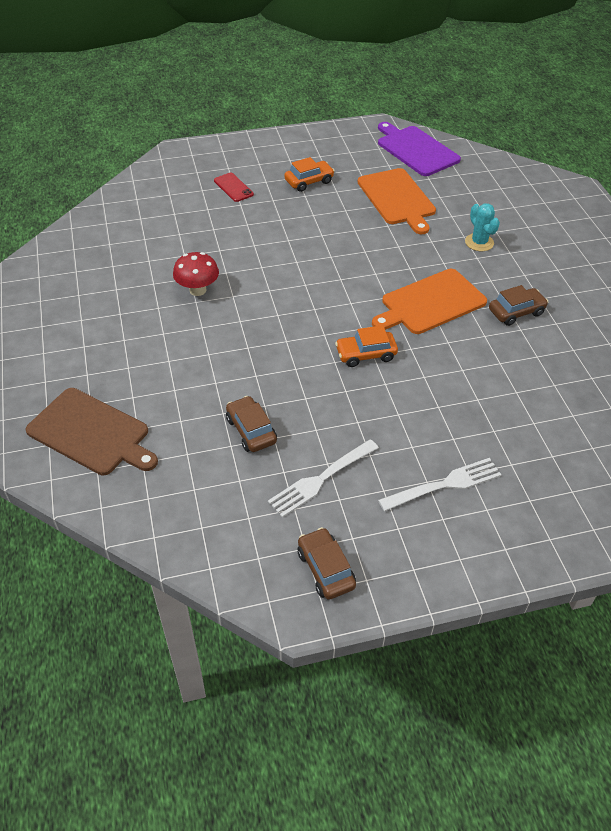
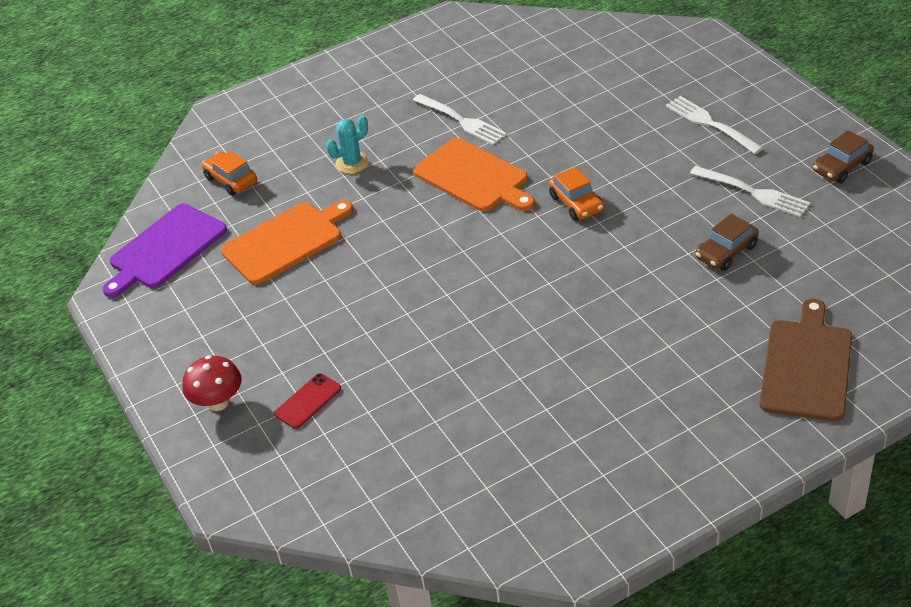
camera: 100 degrees left, 5 degrees down
red mushroom [173,252,219,296] -> red mushroom moved to [182,355,242,411]
orange car [284,157,335,192] -> orange car moved to [202,151,257,196]
brown car [489,285,548,326] -> white fork [413,94,507,145]

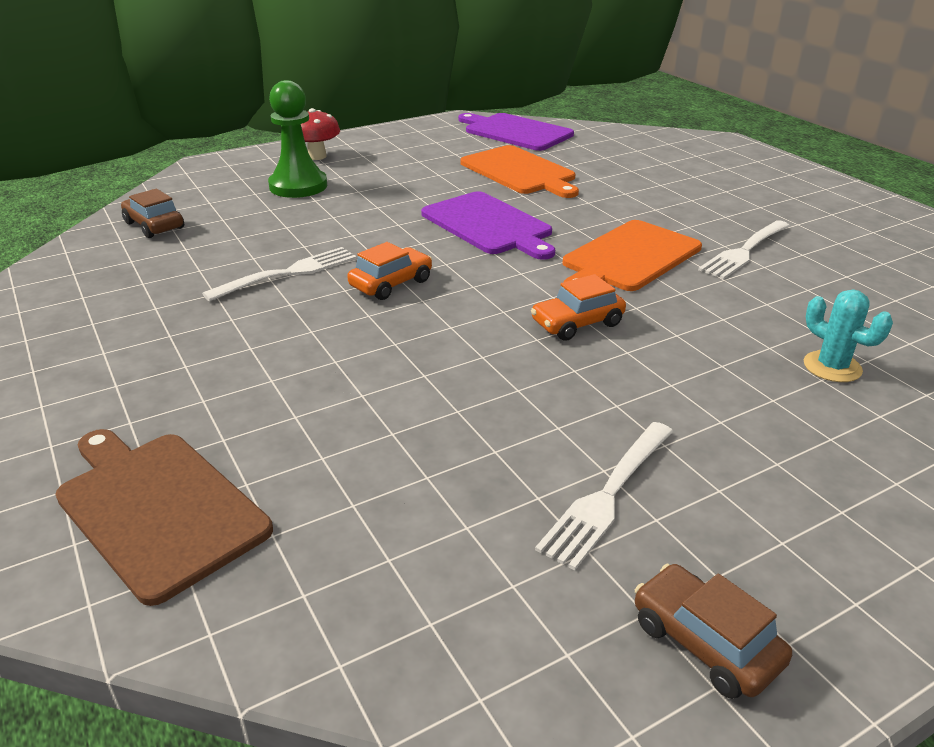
camera: 85 degrees right, 10 degrees down
orange car [202,151,257,196] -> orange car moved to [347,242,432,300]
red phone [274,373,341,429] -> green pawn [268,80,327,198]
turquoise cactus [326,115,369,174] -> turquoise cactus moved to [804,289,893,382]
white fork [666,96,763,154] -> white fork moved to [202,247,357,302]
brown car [696,214,759,271] -> brown car moved to [121,189,184,238]
brown cutting board [759,299,852,421] -> brown cutting board turned 150 degrees counterclockwise [55,429,273,606]
none -> purple cutting board [421,191,555,260]

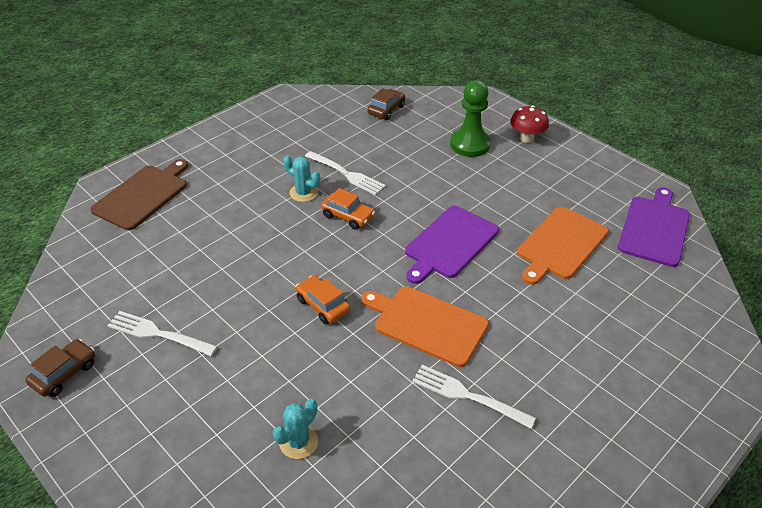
camera: 75 degrees right, 10 degrees up
none -> turquoise cactus [283,155,320,202]

